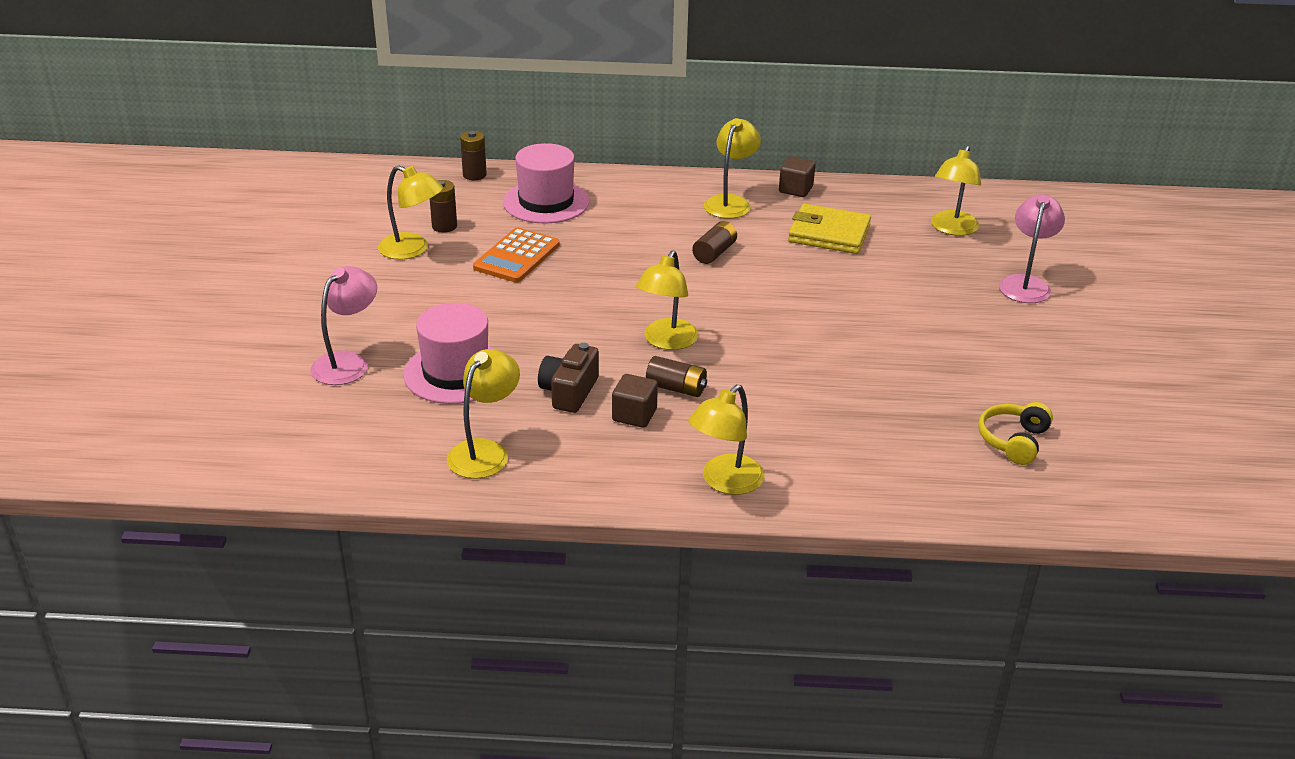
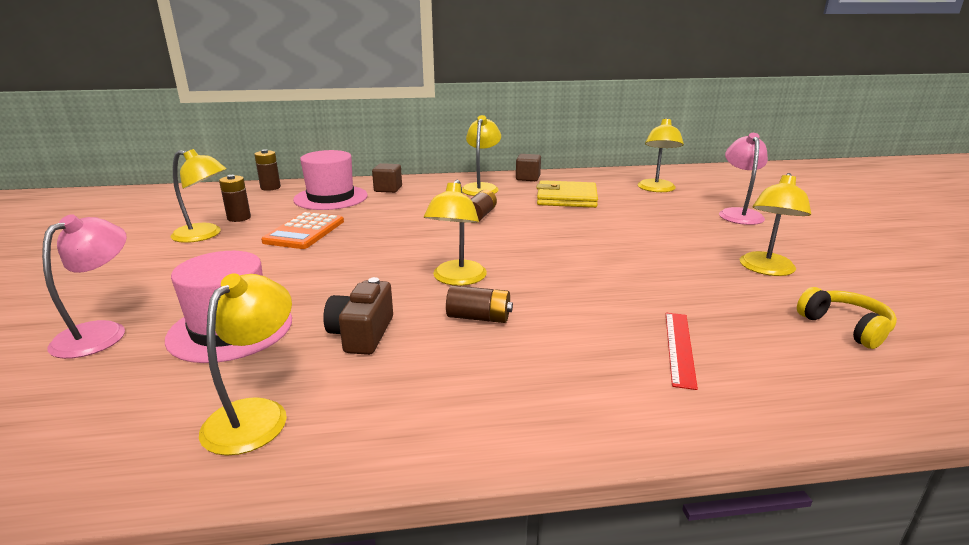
camera: 10 degrees left, 10 degrees down
brown cube [612,374,658,428] -> brown cube moved to [372,163,402,193]
yellow lamp [688,385,765,495] -> yellow lamp moved to [740,173,811,276]
yellow headphones [978,402,1053,465] -> yellow headphones turned 135 degrees clockwise [797,287,897,349]
none -> red ruler [666,313,698,390]

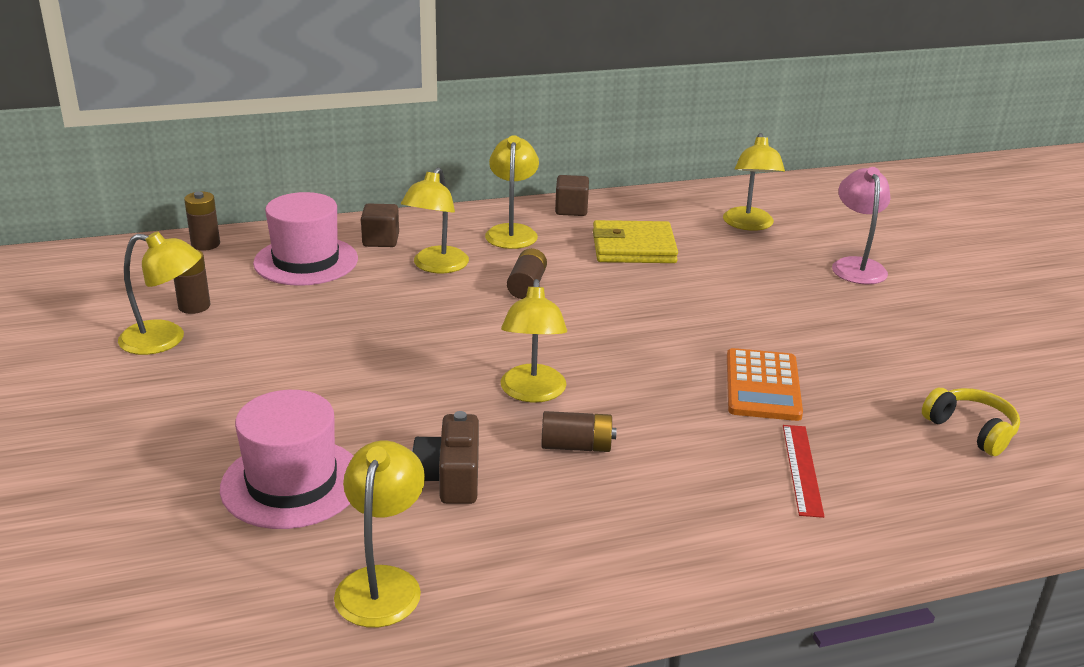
camera: 10 degrees left, 5 degrees up
pink lamp [42,214,127,359] -> none
orange calculator [261,212,344,249] -> orange calculator moved to [727,348,803,421]
yellow lamp [740,173,811,276] -> yellow lamp moved to [401,168,469,273]

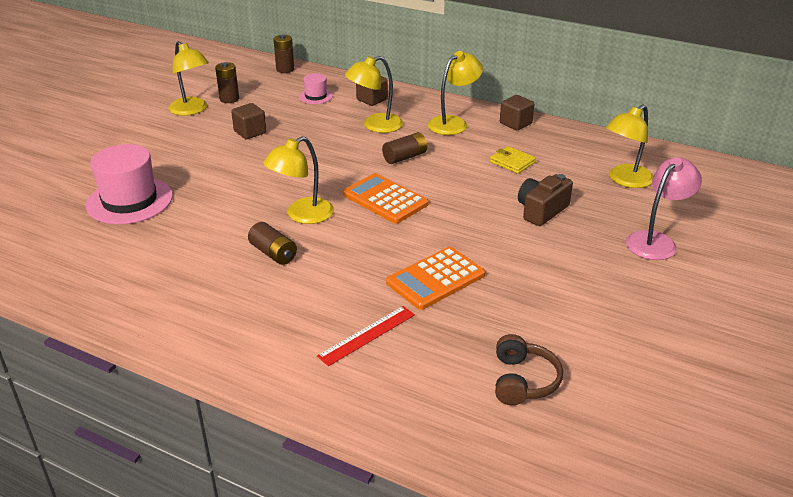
camera: 45 degrees right, 5 degrees up
pink hat [253,192,358,286] -> pink hat [299,73,333,104], size x0.50
yellow lamp [334,441,425,628] -> none
brown camera [412,411,479,504] -> brown camera moved to [518,174,573,226]
yellow wallet [593,220,678,263] -> yellow wallet [490,146,536,174], size x0.56
yellow headphones [922,388,1020,456] -> brown headphones [495,334,563,405]
none -> brown cube [231,103,267,139]
none -> orange calculator [343,173,429,224]

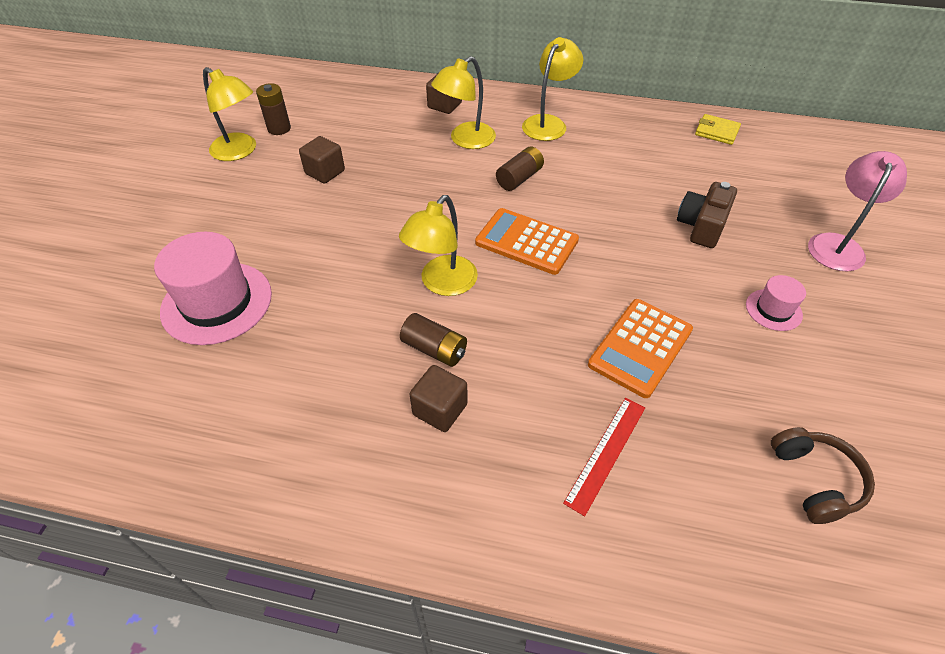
camera: 15 degrees left, 15 degrees up
brown battery [273,34,294,73] -> none
pink hat [299,73,333,104] -> pink hat moved to [746,275,806,331]
yellow wallet [490,146,536,174] -> yellow wallet moved to [695,114,741,145]
brown cube [500,95,534,130] -> brown cube moved to [410,365,468,432]
yellow lamp [606,105,653,188] -> none

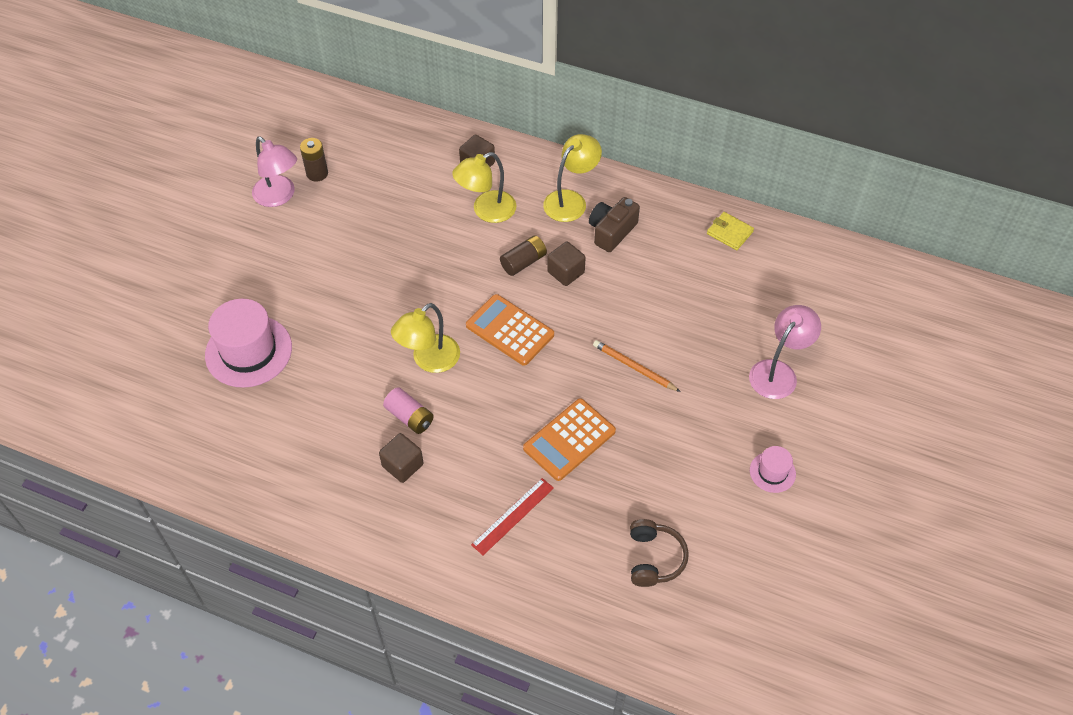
camera: 10 degrees right, 5 degrees up
yellow lamp [203,67,256,161] -> pink lamp [252,137,297,207]
brown cube [299,136,345,184] -> brown cube moved to [547,241,586,286]
brown battery [400,313,467,367] -> pink battery [383,387,434,434]
brown camera [677,182,737,248] -> brown camera moved to [589,197,640,252]
pink hat [746,275,806,331] -> pink hat moved to [750,446,796,493]
none -> orange pencil [593,340,681,392]

